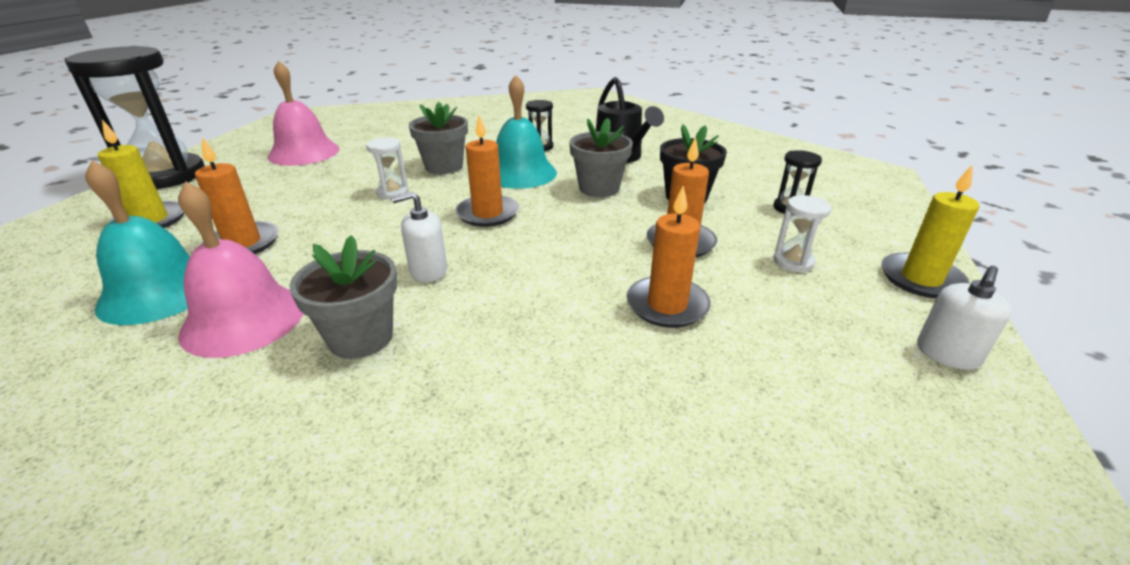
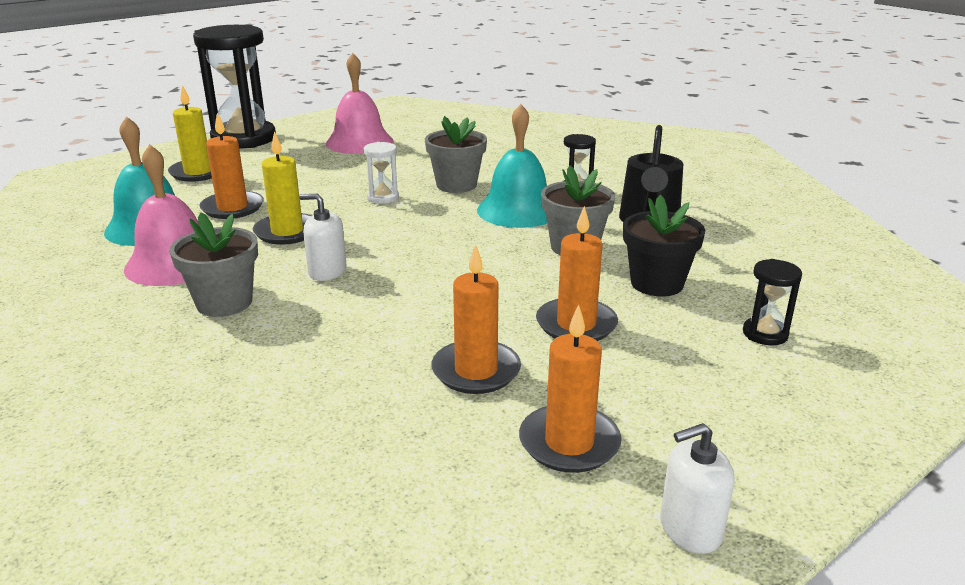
camera: 35 degrees right, 5 degrees down
orange candle [455,115,519,227] -> orange candle moved to [519,305,622,473]
white hourglass [773,195,832,273] -> none
yellow candle [882,164,979,298] -> yellow candle moved to [253,131,312,245]

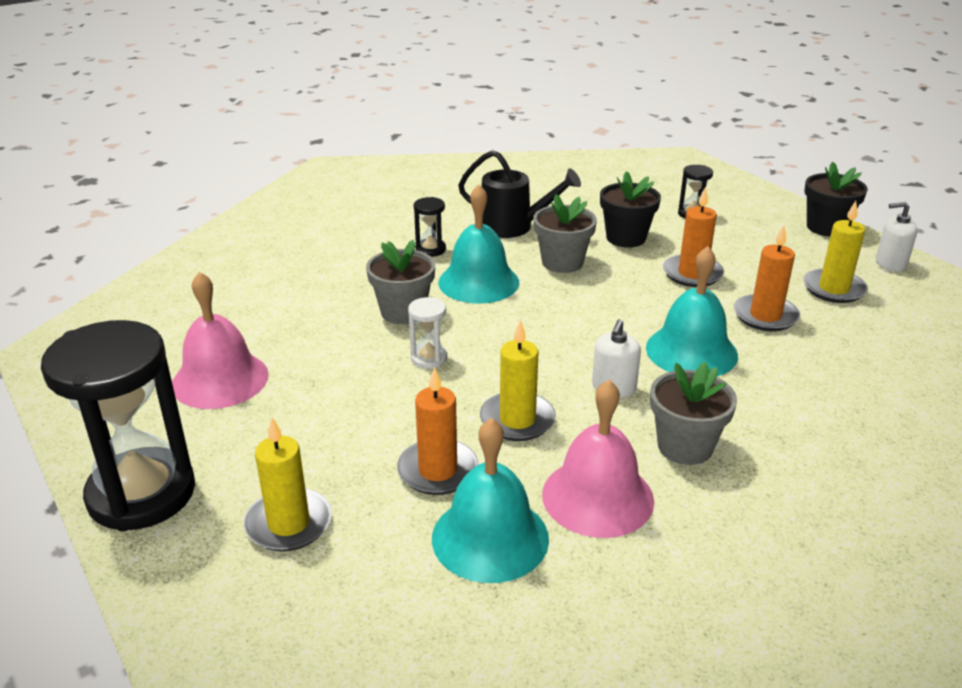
camera: 85 degrees left, 5 degrees up
orange candle [519,305,622,473] -> yellow candle [803,201,868,303]
white soap dispenser [660,423,735,554] -> white soap dispenser turned 105 degrees clockwise [876,202,918,272]
none -> turquoise bell [646,246,738,376]
none -> black flower pot [804,162,868,237]

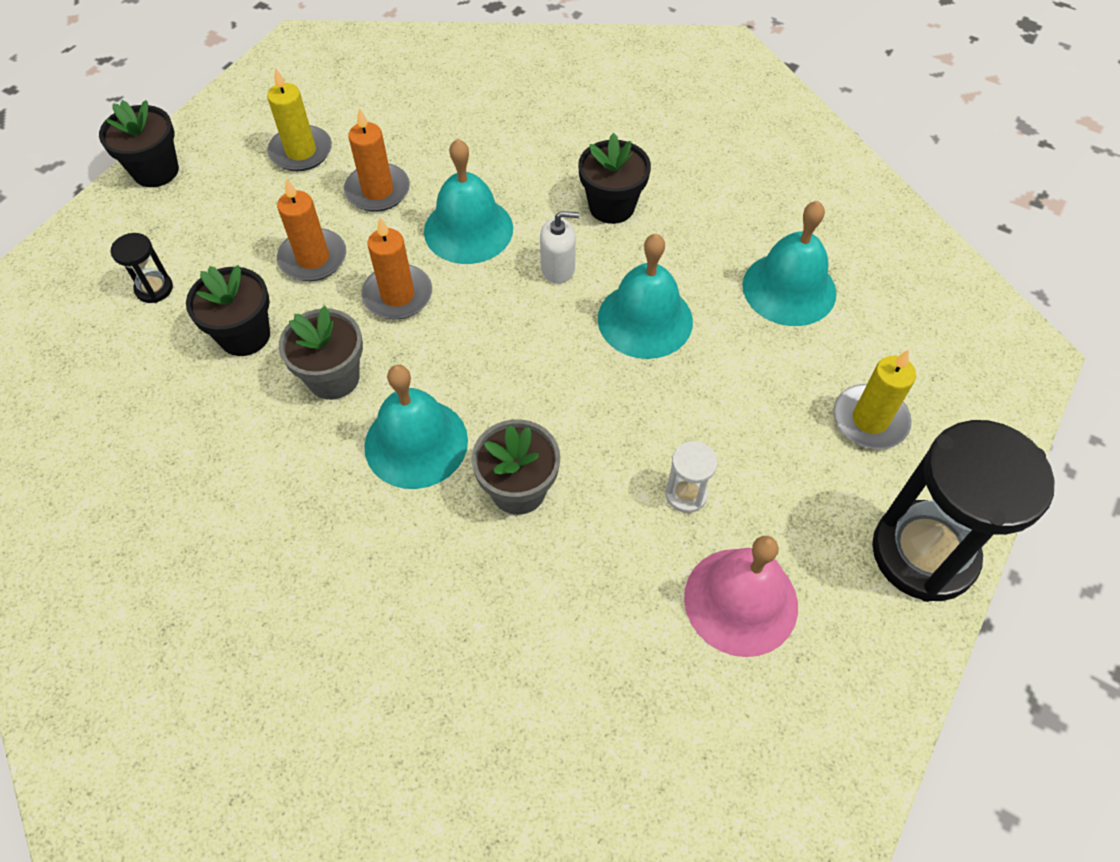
camera: 115 degrees left, 25 degrees up
orange candle [397,367,478,495] -> orange candle moved to [361,217,432,320]
white hourglass [408,297,447,368] -> white hourglass moved to [665,441,717,513]
black hourglass [414,197,446,257] -> none
black watering can [458,150,581,238] -> none
yellow candle [480,320,556,441] -> turquoise bell [598,234,693,359]
pink bell [542,380,654,538] -> none
grey flower pot [650,362,737,465] -> black flower pot [578,133,651,224]
white soap dispenser [876,202,918,272] -> none

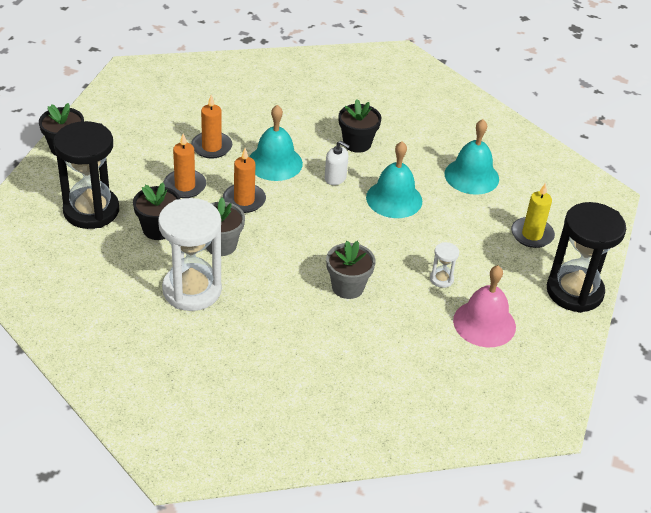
camera: 15 degrees left, 15 degrees down
black hourglass [111,233,173,303] -> black hourglass [54,121,119,229], size x2.37
yellow candle [267,68,332,171] -> none
turquoise bell [364,365,468,489] -> none
white soap dispenser [540,211,579,284] -> white soap dispenser turned 45 degrees clockwise [325,141,350,185]
none -> white hourglass [158,198,222,311]

